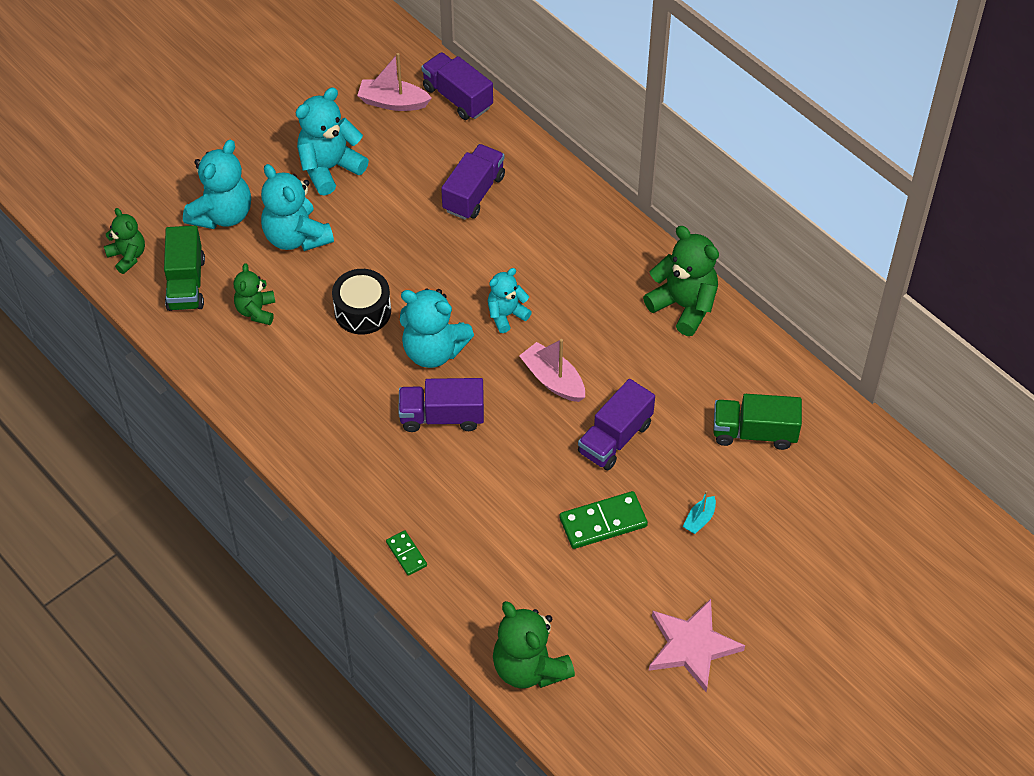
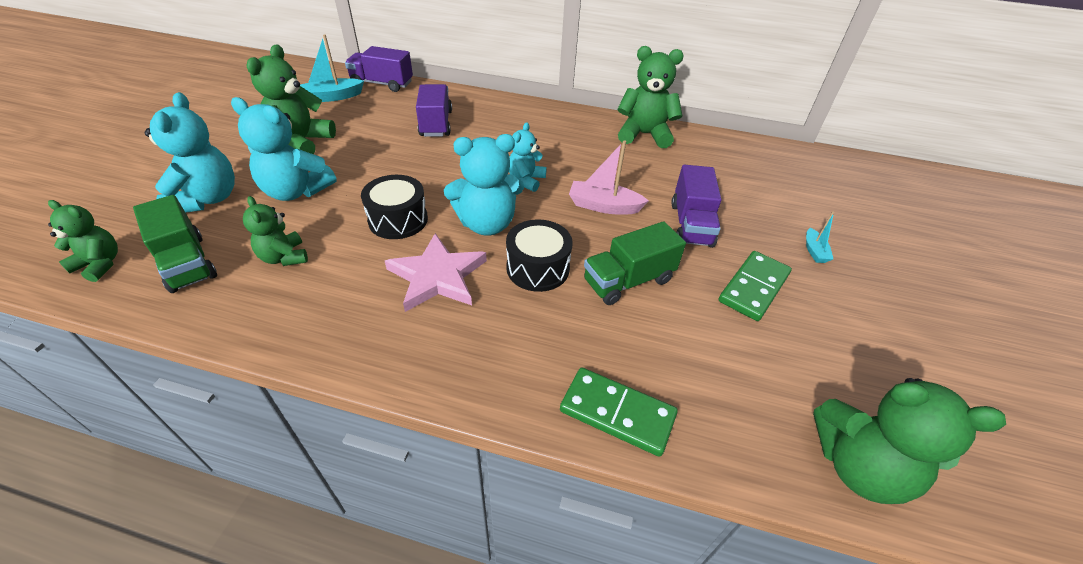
camera: 35 degrees left, 10 degrees down
turquoise teddy bear [295,87,369,196] -> green teddy bear [247,45,336,154]
pink boat [357,53,432,111] -> turquoise boat [300,35,364,102]
green domino [386,530,427,576] -> green domino [560,368,678,457], size x1.78
purple truck [398,378,484,432] -> black drum [506,219,573,292]
pink star [649,599,745,692] -> pink star moved to [385,233,487,312]
green truck [713,394,802,450] -> green truck moved to [584,221,686,305]

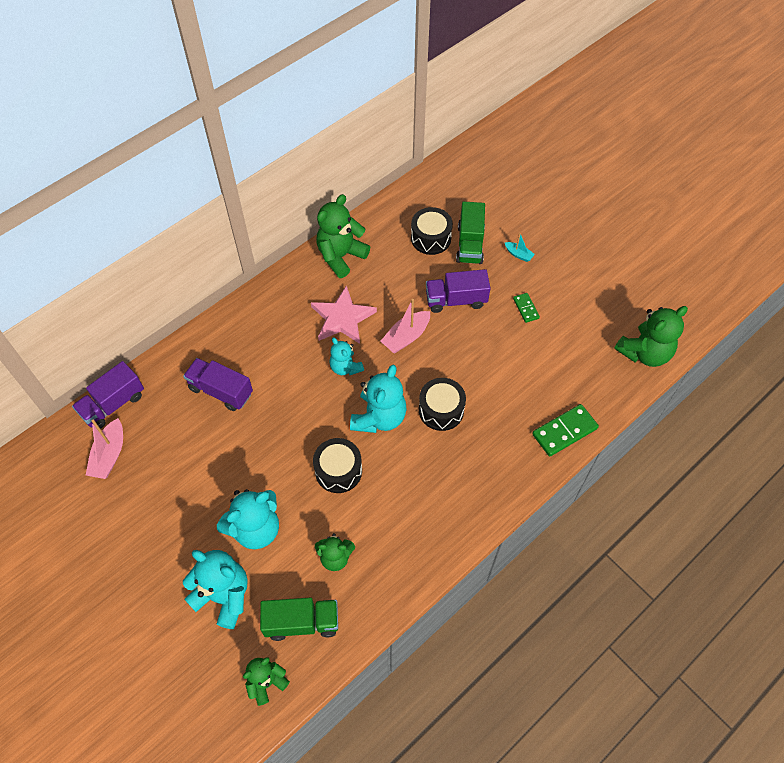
camera: 55 degrees left, 15 degrees up
green teddy bear [247,45,336,154] -> none
turquoise boat [300,35,364,102] -> pink boat [86,418,123,479]
pink star [385,233,487,312] -> pink star moved to [311,286,377,344]
green truck [584,221,686,305] -> green truck moved to [456,202,485,264]
purple truck [671,165,721,248] -> purple truck turned 135 degrees clockwise [426,269,491,313]
green domino [719,251,792,321] -> green domino [513,293,540,323], size x0.56
none -> black drum [411,207,453,255]

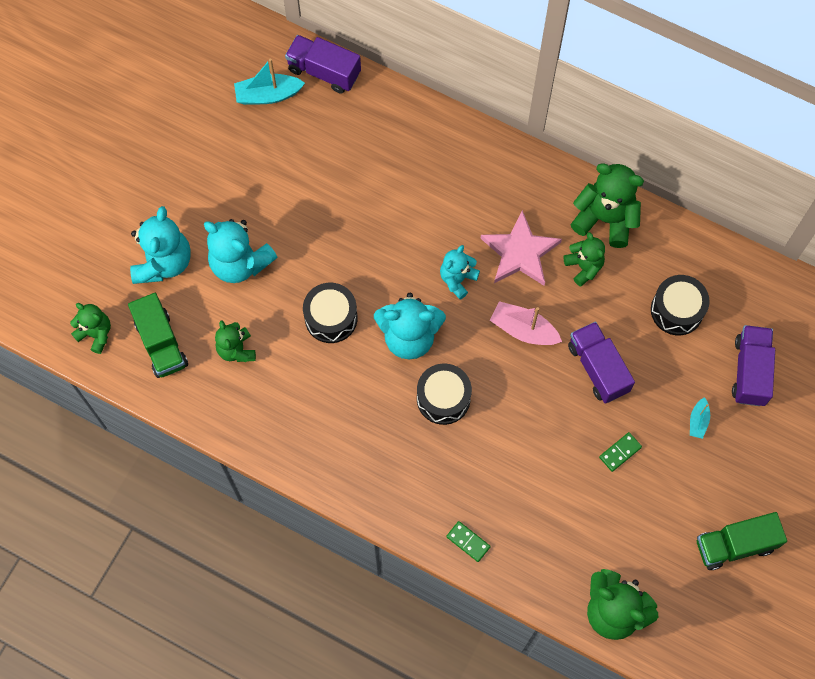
camera: 70 degrees right, 10 degrees up
pink boat [86,418,123,479] -> turquoise boat [234,59,305,105]
purple truck [183,358,253,411] -> purple truck moved to [732,325,775,406]
green truck [456,202,485,264] -> green truck moved to [697,512,787,570]
green domino [532,404,599,457] -> green domino [446,521,491,562], size x0.56
none -> green teddy bear [563,232,605,287]

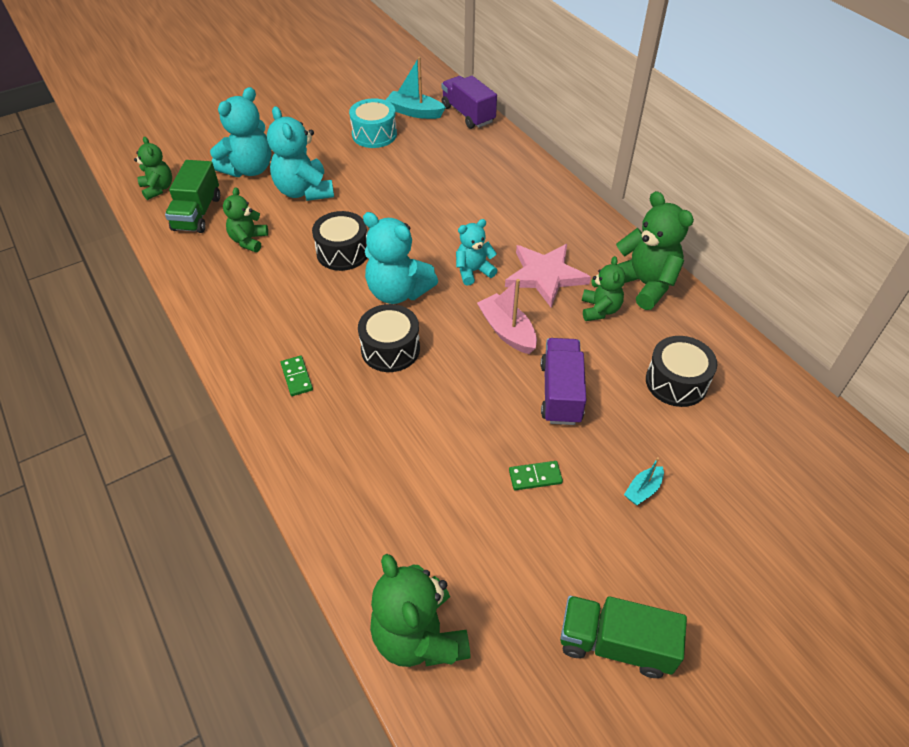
camera: 30 degrees right, 20 degrees down
green domino [446,521,491,562] -> green domino moved to [281,356,313,396]
purple truck [732,325,775,406] -> none
none -> turquoise drum [349,98,397,148]

